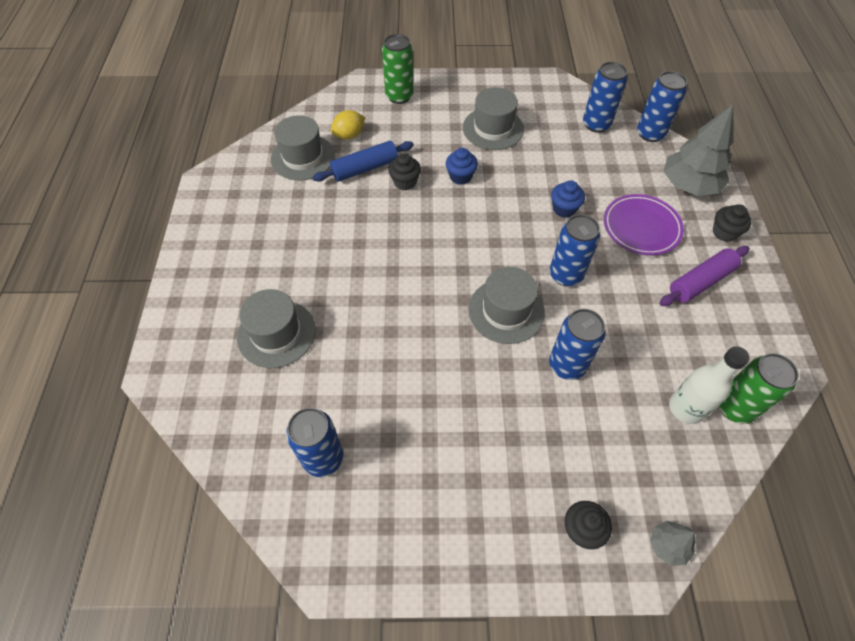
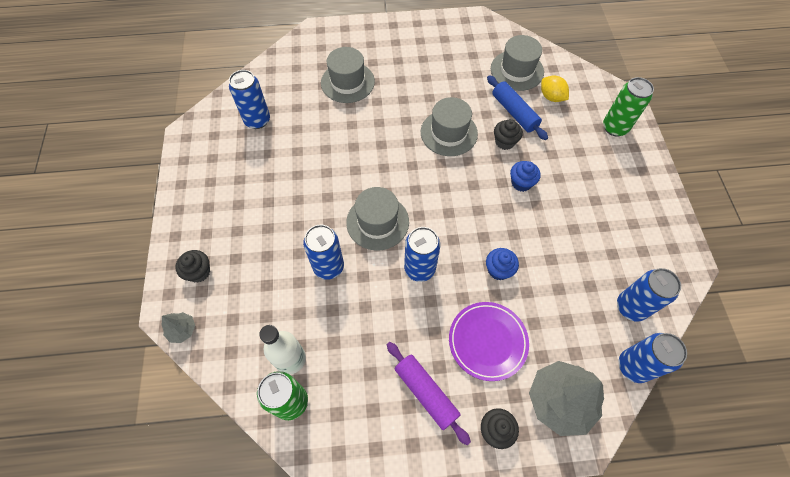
camera: 85 degrees right, 5 degrees up
grey hat [463,87,524,150] -> grey hat moved to [421,97,478,156]

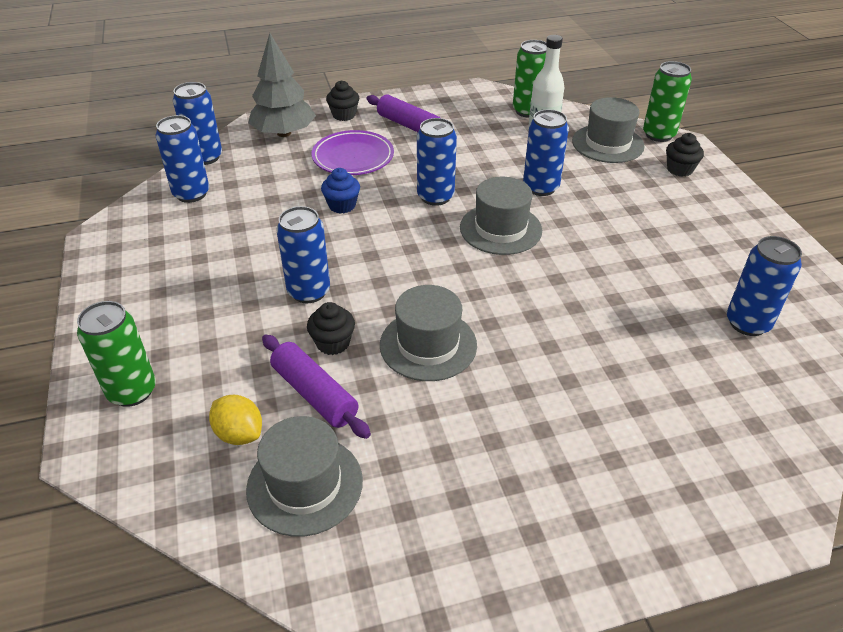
camera: 170 degrees right, 20 degrees down
grey tree [162,312,195,343] -> green can [643,61,692,142]
grey hat [321,47,375,103] -> grey hat moved to [572,97,645,163]
blue rolling pin [487,75,548,140] -> purple rolling pin [262,334,371,439]
blue cupcake [510,161,541,192] -> blue can [276,206,330,303]

